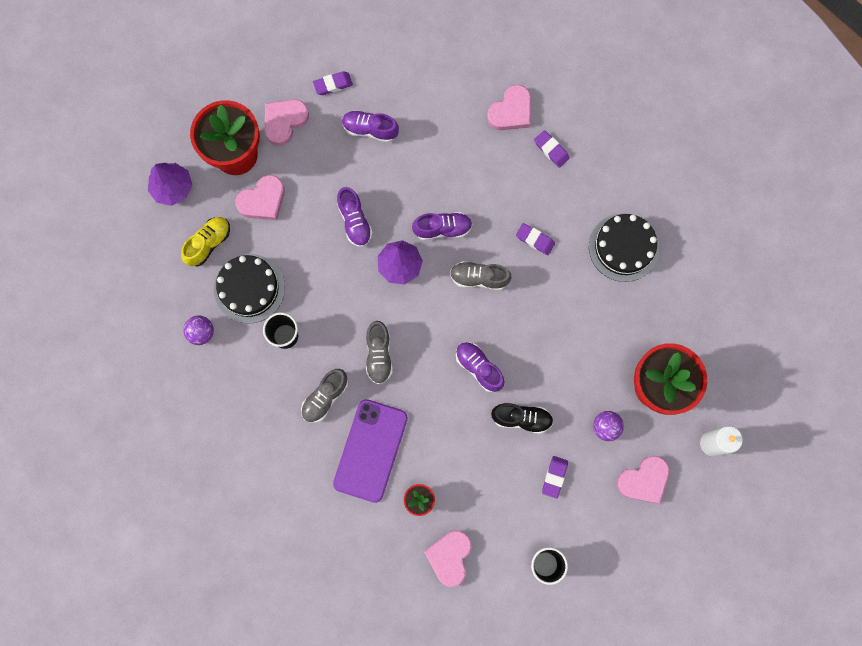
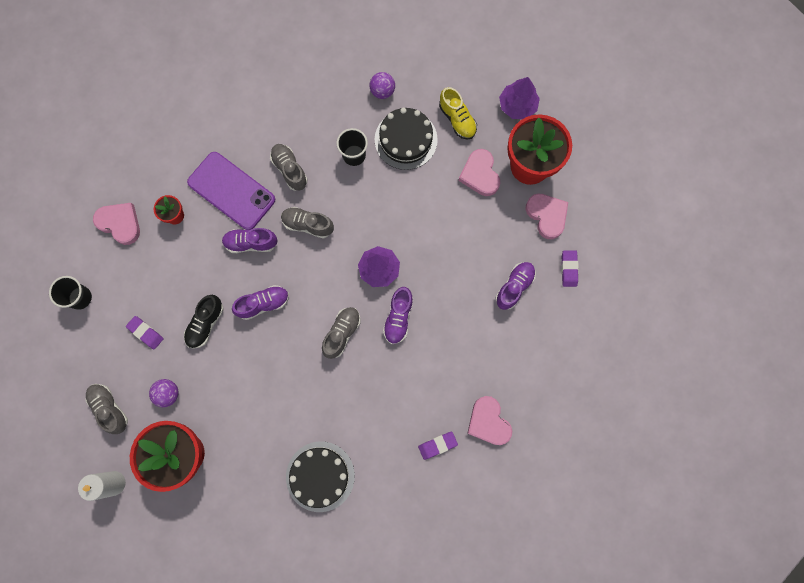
camera: 110 degrees right, 0 degrees up
purple shoe [337,187,373,247] -> purple shoe moved to [222,228,278,253]
purple eraser [516,223,555,255] -> none
pink heart [617,456,669,504] -> grey shoe [86,384,128,434]

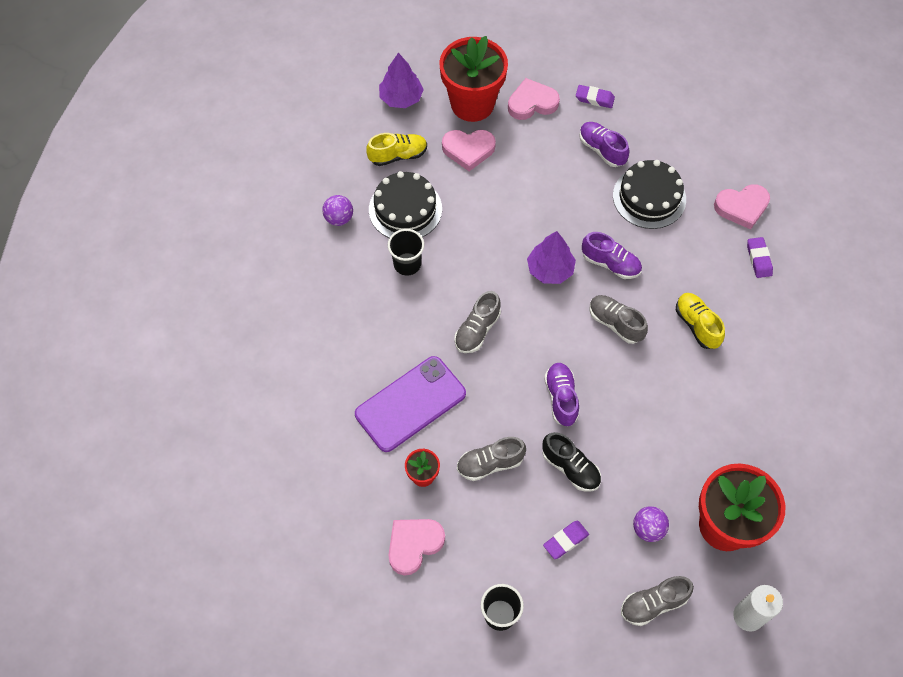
camera: 75 degrees left, 15 degrees down
purple shoe [222,228,278,253] -> none
grey shoe [270,144,308,191] -> grey shoe moved to [457,437,526,481]
black cake [286,441,355,512] -> black cake moved to [613,160,686,229]
none -> yellow shoe [676,293,725,349]

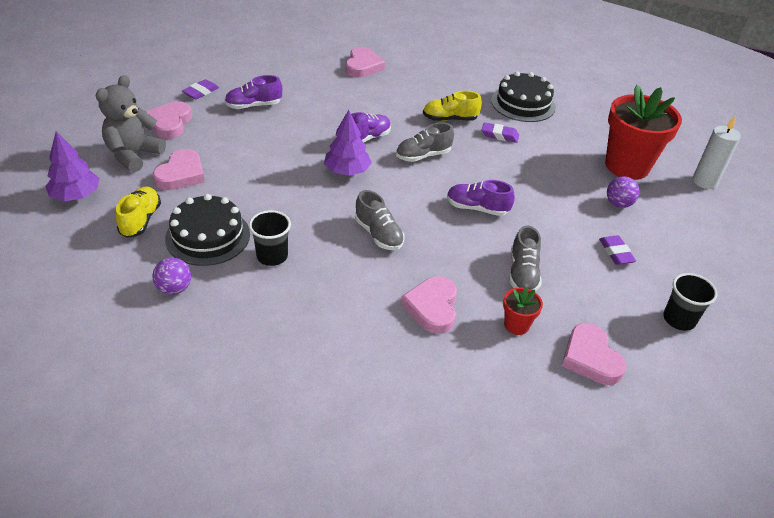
camera: 70 degrees left, 20 degrees down
purple phone [355,356,466,452] -> pink heart [401,276,457,334]
red flower pot [439,36,508,122] -> grey teddy bear [96,75,166,172]
black shoe [543,432,601,492] -> none
black cake [613,160,686,229] -> black cake moved to [491,71,556,122]
grey shoe [621,576,694,626] -> none
purple eraser [747,237,773,278] -> purple eraser moved to [482,122,519,143]

